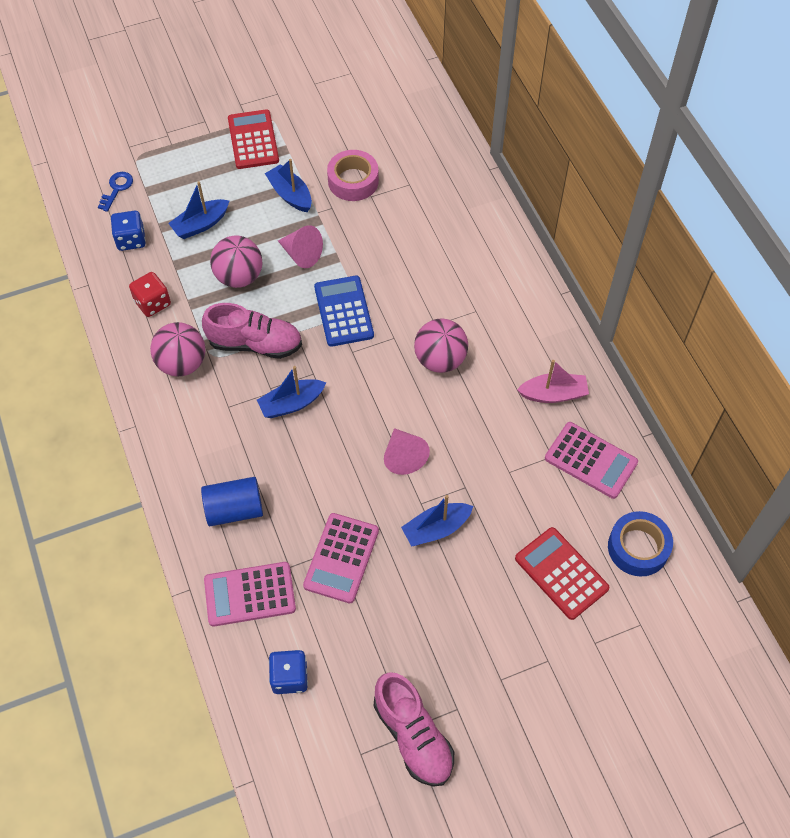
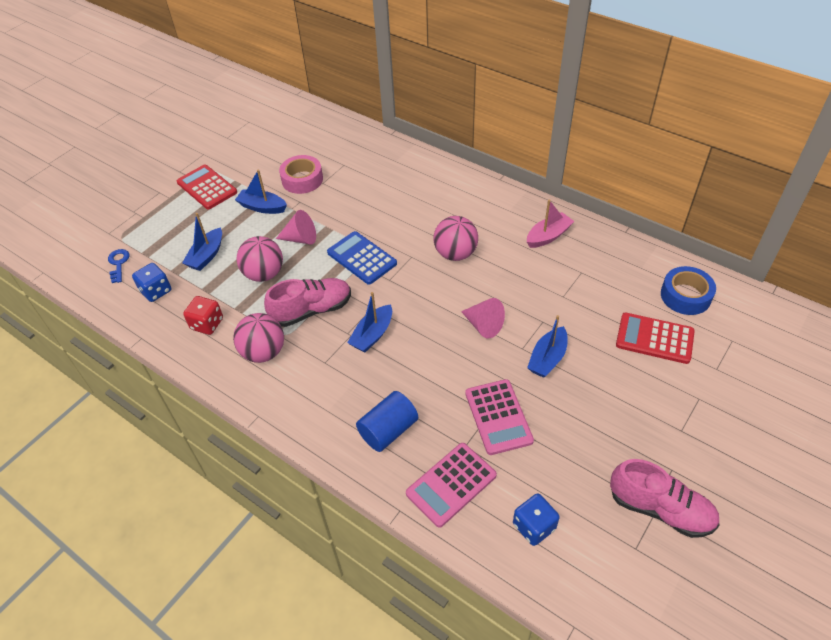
camera: 30 degrees left, 10 degrees down
pink calculator [545,422,638,499] -> none

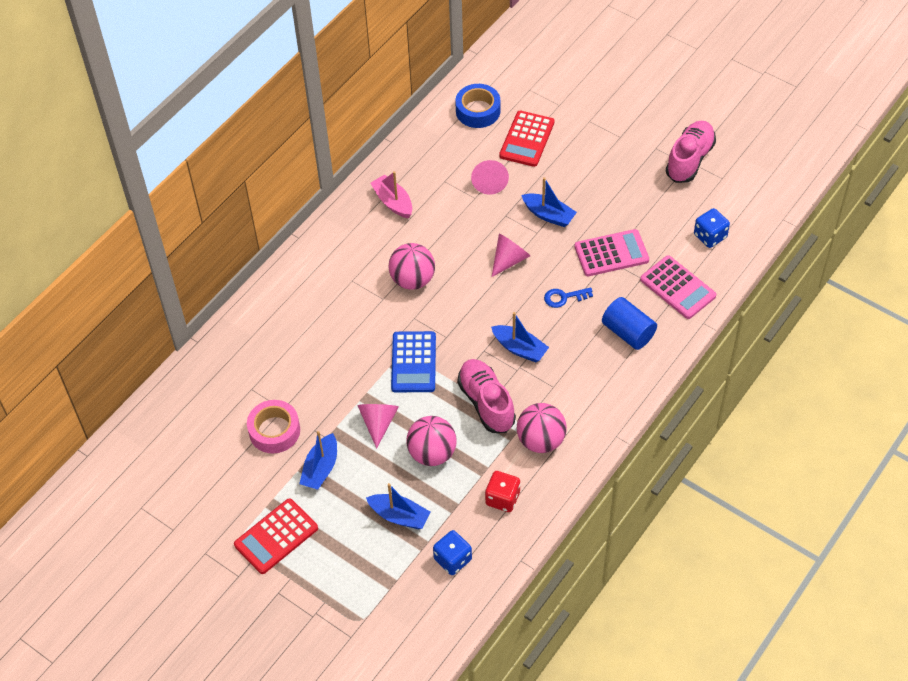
camera: 90 degrees left, 5 degrees up
blue key [108,249,129,283] -> blue key moved to [544,287,593,308]
blue calculator [327,231,397,285] -> blue calculator turned 45 degrees counterclockwise [391,331,436,392]
none -> pink cone [471,160,509,195]

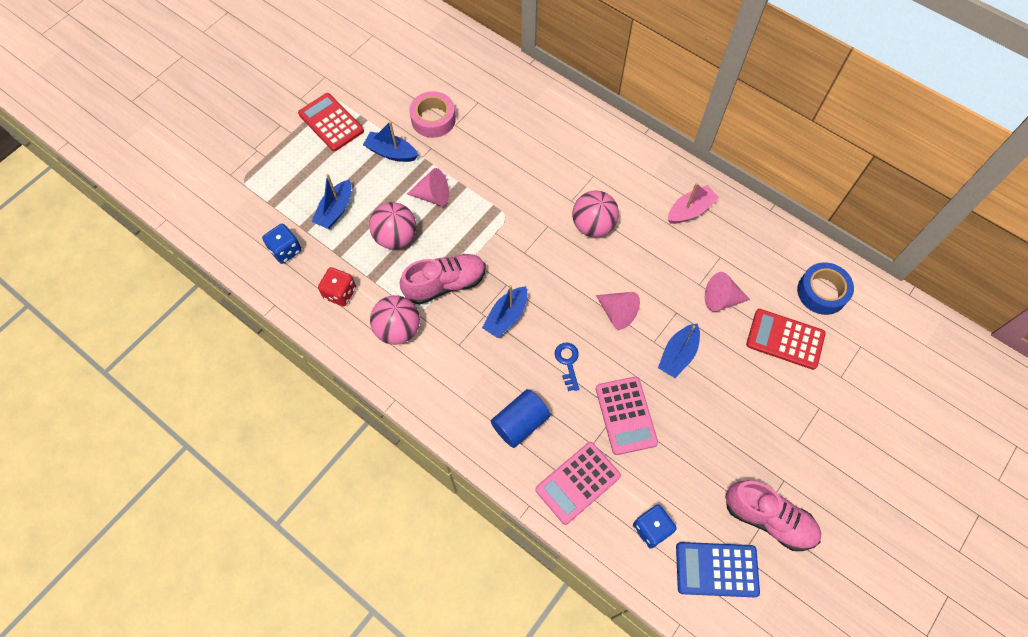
camera: 90 degrees right, 10 degrees up
blue calculator [391,331,436,392] -> blue calculator moved to [676,542,760,597]

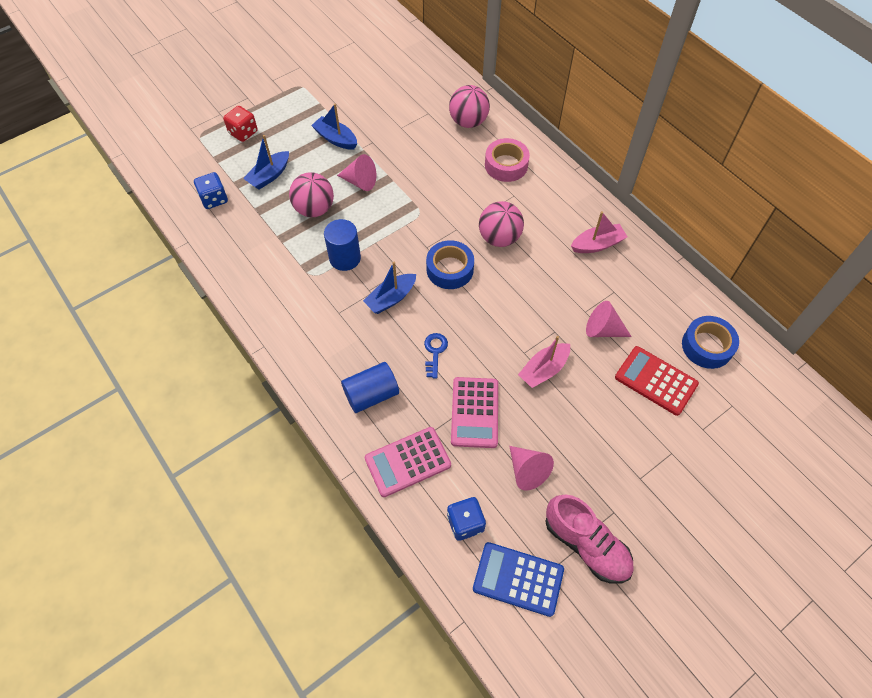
camera: 15 degrees right, 5 degrees down
red calculator [298,93,364,151] -> none
red dice [318,267,356,307] -> red dice moved to [223,106,258,142]
pink ball [370,295,420,345] -> pink ball moved to [449,85,490,128]
pink shoe [400,254,486,304] -> blue cylinder [324,219,361,271]
pink tape [410,91,456,138] -> pink tape moved to [485,138,530,182]
pink cone [596,292,640,330] -> pink cone moved to [509,446,554,491]
blue boat [658,323,700,378] -> pink boat [518,336,570,388]
none -> blue tape [426,240,474,289]

